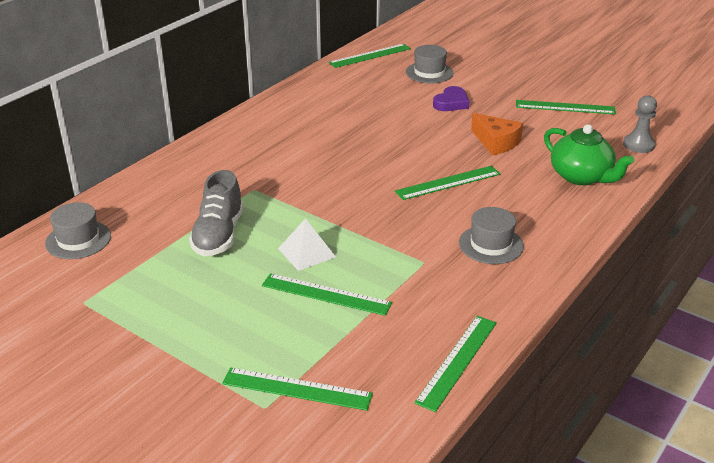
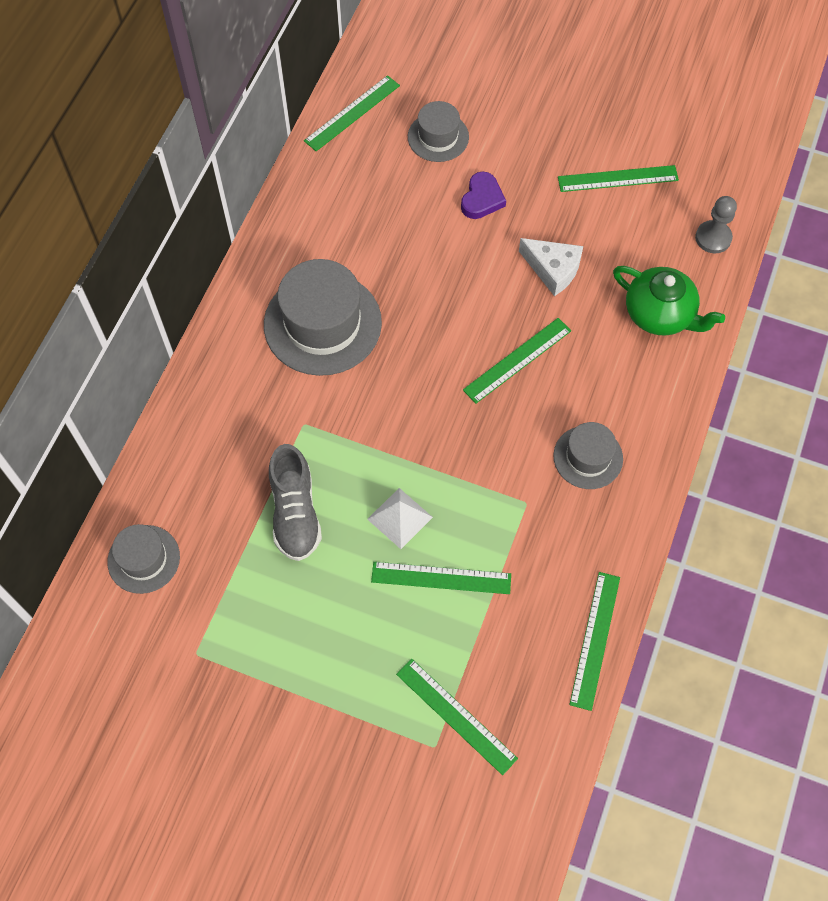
camera: 15 degrees left, 30 degrees up
green ruler [222,367,373,411] -> green ruler turned 45 degrees clockwise [396,659,518,775]
orange cheese [471,113,523,155] -> white cheese [519,238,583,296]
none -> grey hat [264,259,382,376]

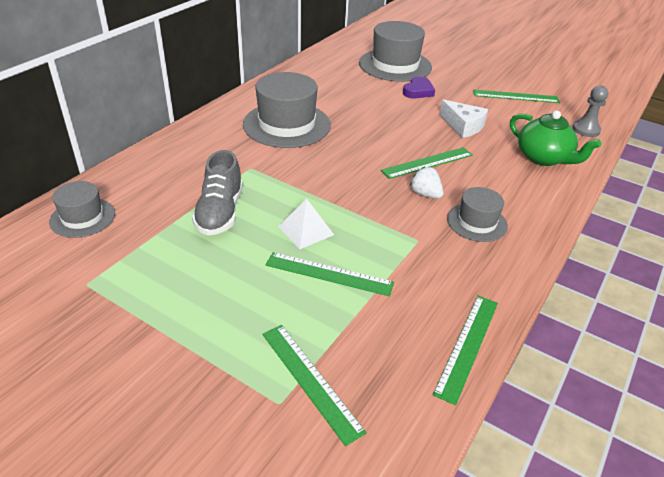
camera: 10 degrees right, 25 degrees down
green ruler [304,75,400,151] -> none
grey hat [408,101,469,162] -> grey hat [359,21,432,82], size x1.78
none -> white strawberry [410,167,444,199]

